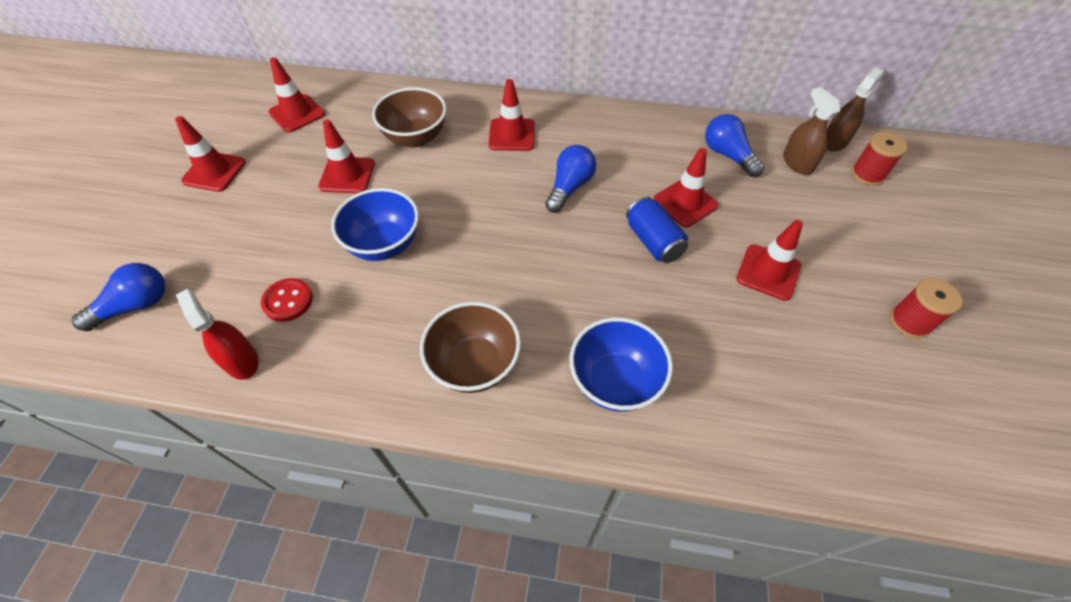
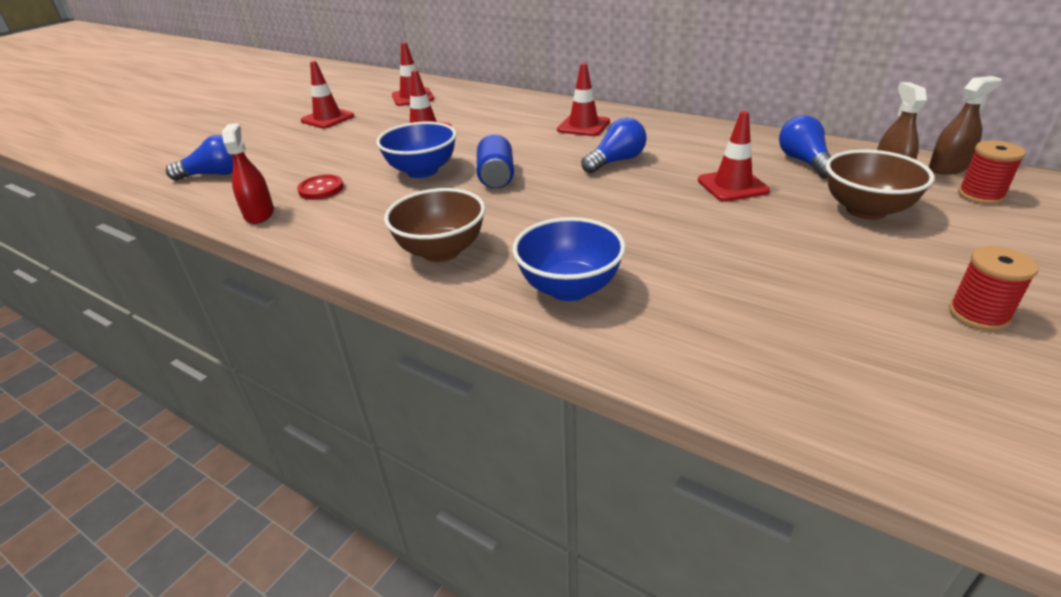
camera: 25 degrees right, 20 degrees down
brown bowl [372,87,446,148] -> brown bowl moved to [826,150,935,220]
blue can [626,196,688,263] -> blue can moved to [477,134,514,188]
red traffic cone [736,220,803,301] -> none

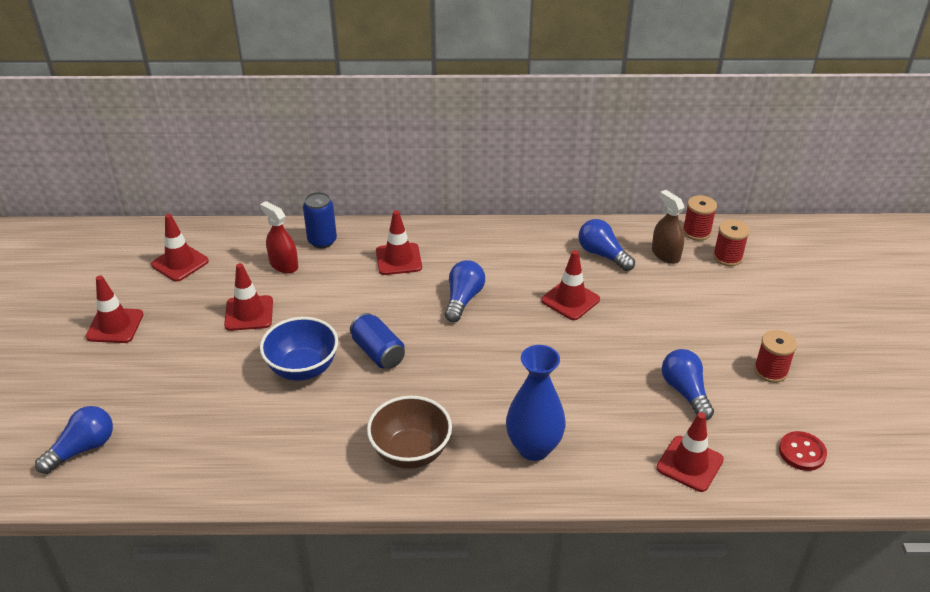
camera: 35 degrees left, 5 degrees up
red spray bottle [222,123,274,224] -> red spray bottle moved to [260,201,298,273]
red button [297,175,344,200] -> red button moved to [779,431,827,471]
blue bowl [512,217,626,301] -> blue vase [506,345,566,461]
brown bowl [826,150,935,220] -> none
brown spray bottle [929,76,1002,175] -> red spool [683,195,717,241]
none -> blue can [303,192,337,248]
none -> red traffic cone [656,412,724,492]
none -> blue light bulb [662,349,714,420]

